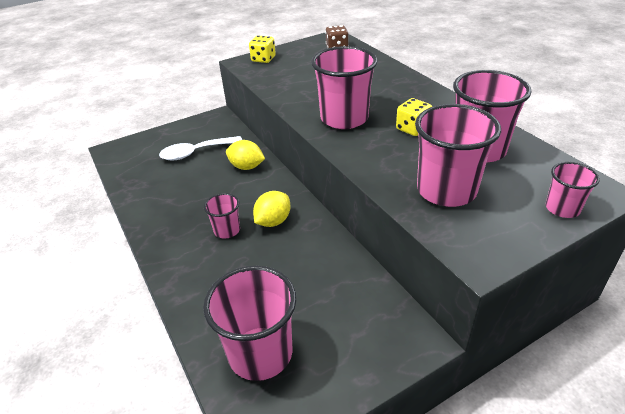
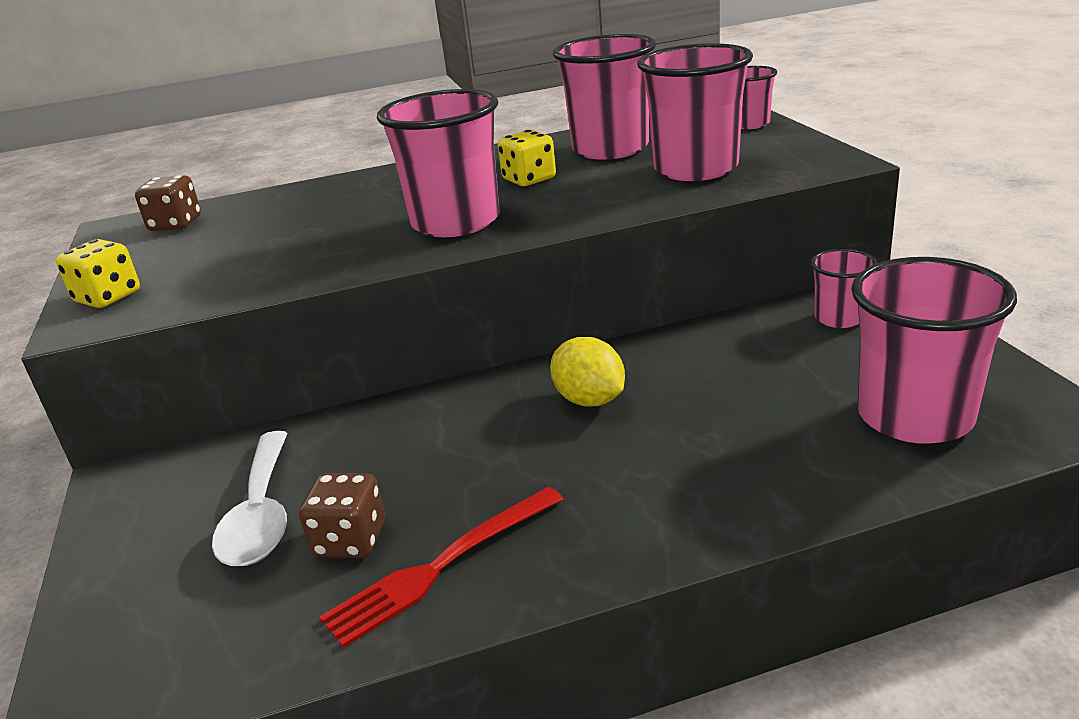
camera: 75 degrees left, 10 degrees down
pink cup [204,193,240,238] -> pink cup moved to [811,249,877,328]
yellow lemon [226,140,265,170] -> none
none -> brown dice [299,473,385,558]
none -> red fork [319,487,564,648]

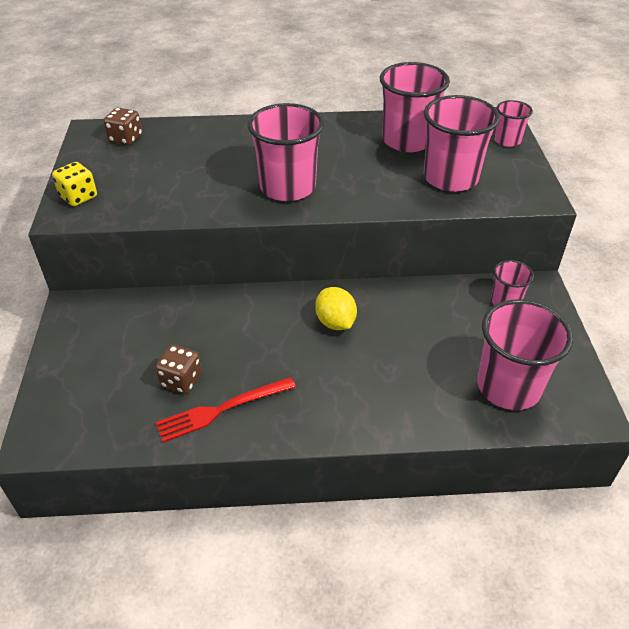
camera: 10 degrees right, 15 degrees up
white spoon [212,431,288,566] -> none
yellow dice [498,130,556,186] -> none

